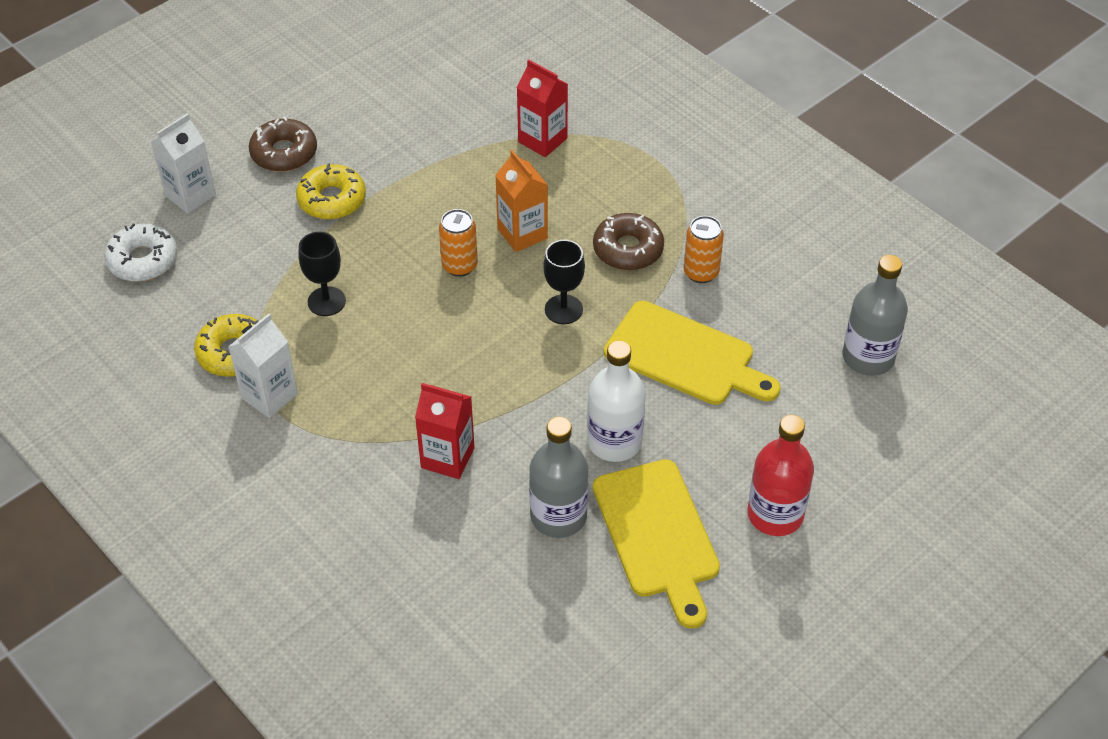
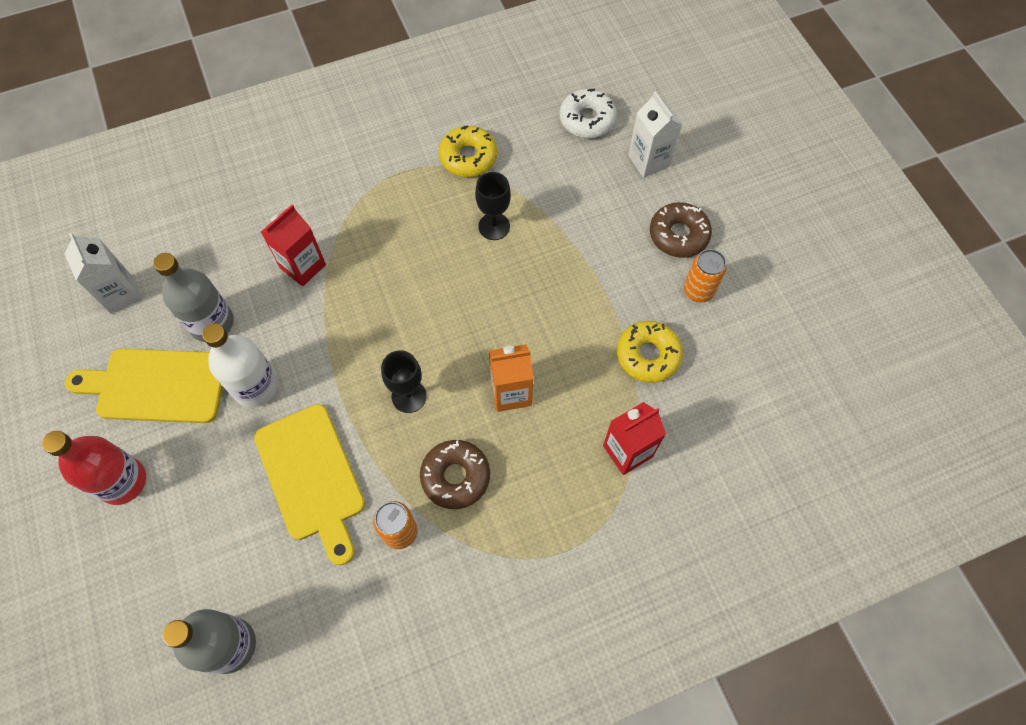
camera: 110 degrees right, 15 degrees up
white carton [228,313,298,418] -> white carton moved to [65,233,142,314]
yellow donut [296,163,366,220] -> yellow donut moved to [617,321,683,383]
orange can [439,209,478,277] -> orange can moved to [684,249,726,303]
yellow cutting board [604,301,781,405] -> yellow cutting board turned 75 degrees counterclockwise [254,404,365,565]

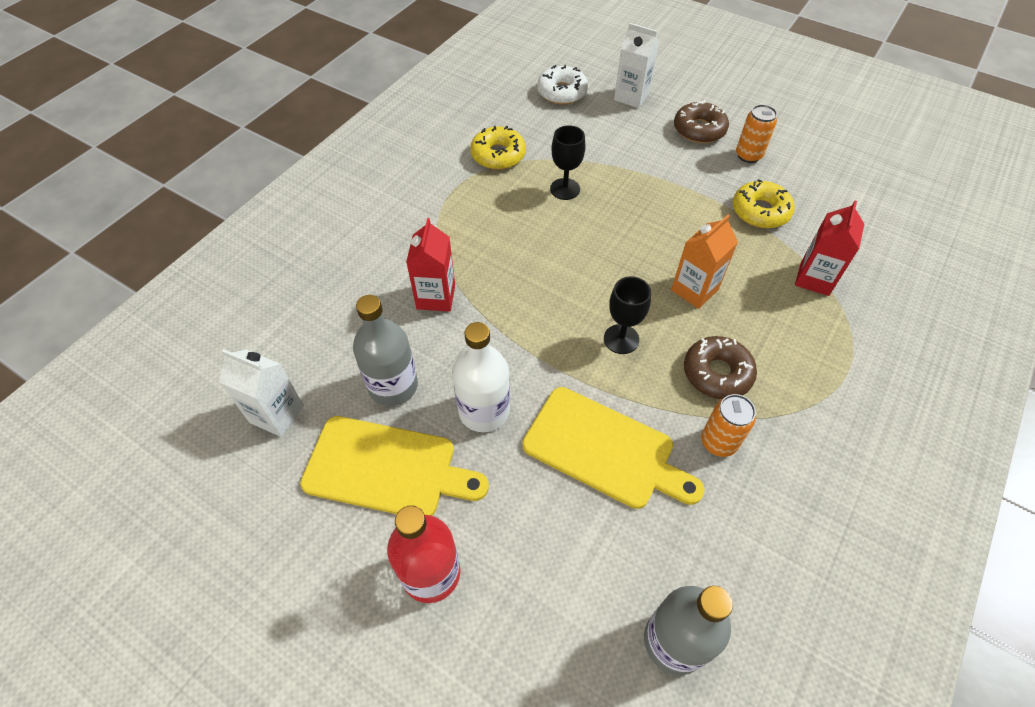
camera: 35 degrees left, 10 degrees down
yellow cutting board [65,348,223,423] -> yellow cutting board turned 135 degrees counterclockwise [300,416,489,516]

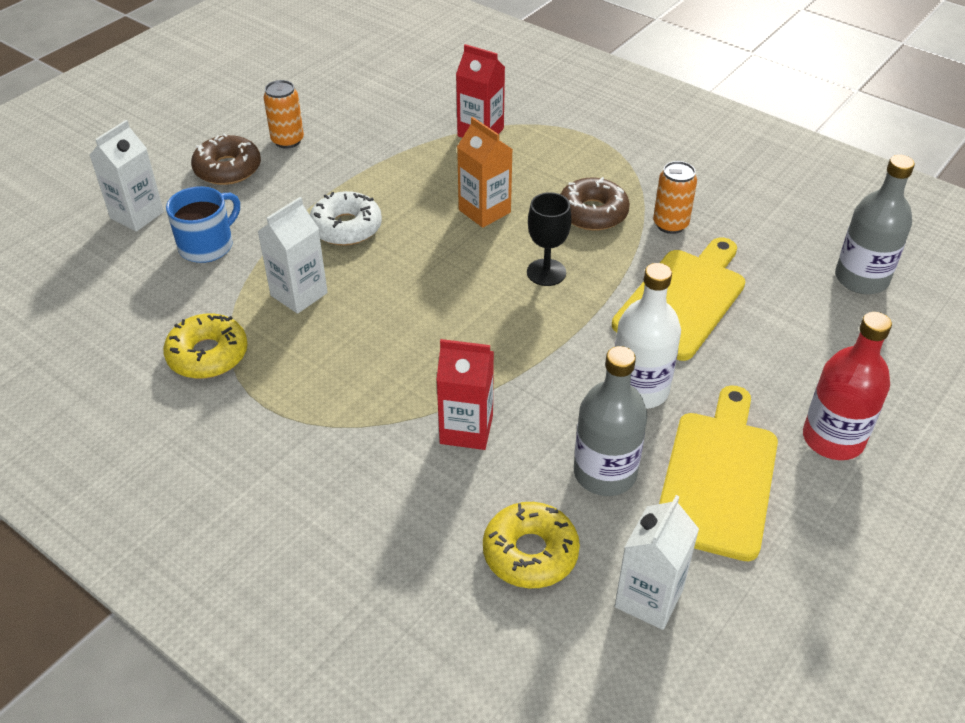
camera: 85 degrees left, 10 degrees down
white donut [537,65,588,105] -> white donut moved to [310,191,382,246]
black goblet [550,125,585,200] -> white carton [257,197,328,314]
yellow donut [733,179,795,228] -> yellow donut moved to [483,502,580,588]
none -> blue mug [166,186,240,263]

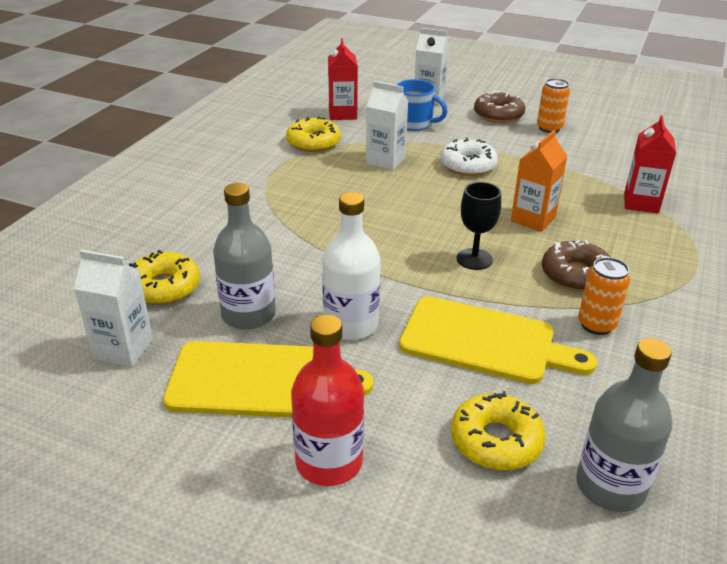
camera: 75 degrees right, 10 degrees down
red carton [436,339,494,450] -> red carton moved to [328,38,358,120]
none -> yellow donut [451,391,546,470]

